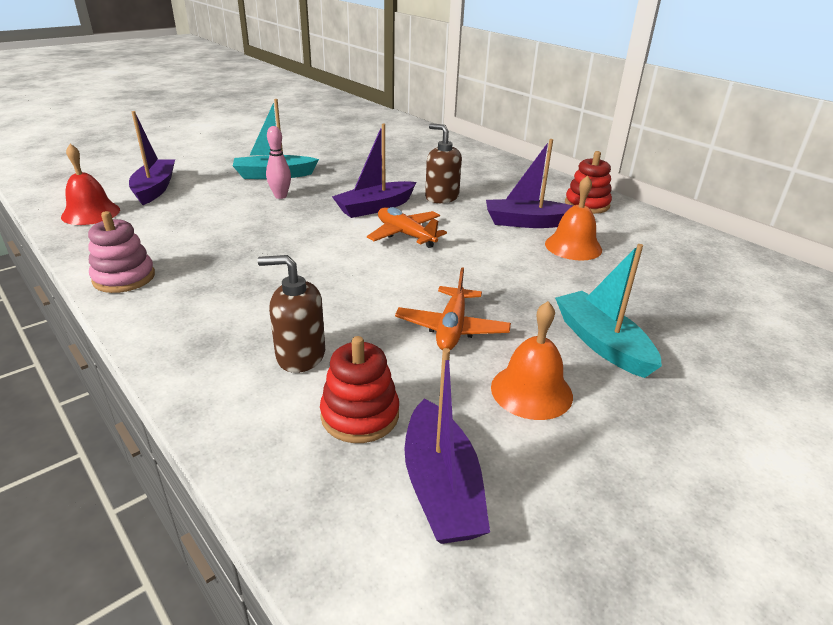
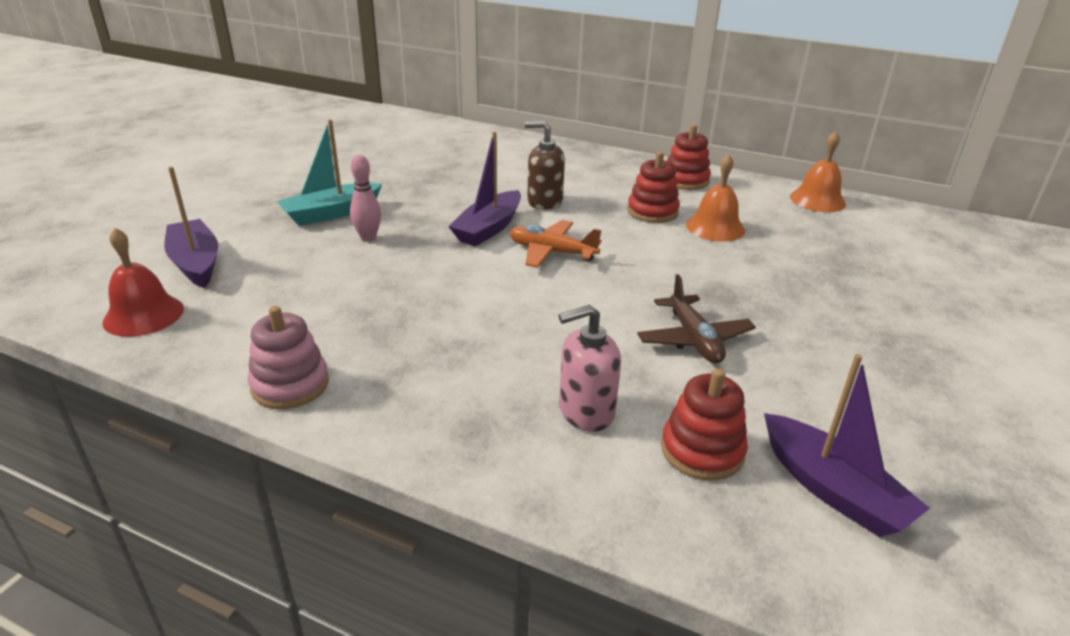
camera: 25 degrees left, 0 degrees up
brown soap dispenser [258,255,325,373] -> pink soap dispenser [559,305,621,432]
orange plane [395,267,511,350] -> brown plane [637,274,756,364]
purple boat [486,139,573,228] -> red stacking toy [627,152,680,223]
orange bell [491,301,573,420] -> orange bell moved to [790,131,846,212]
turquoise boat [555,244,662,378] -> none

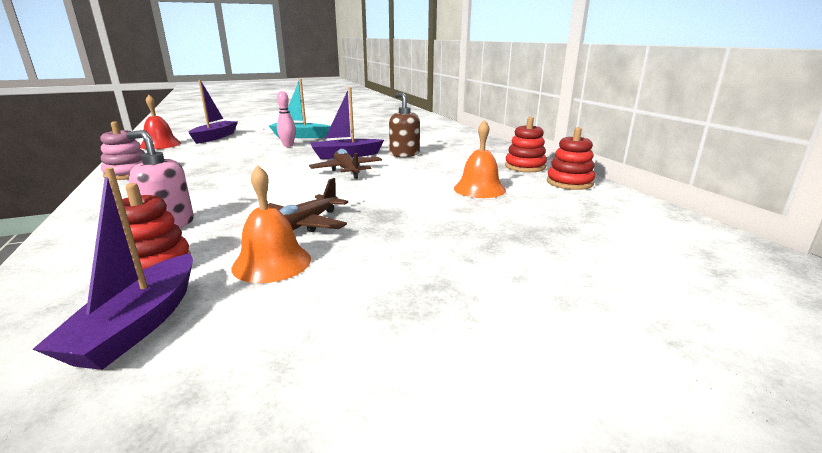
camera: 45 degrees right, 10 degrees down
orange plane [509,220,602,268] -> brown plane [309,149,382,179]
red stacking toy [627,152,680,223] -> red stacking toy moved to [547,127,595,190]
orange bell [790,131,846,212] -> orange bell moved to [232,165,311,283]

